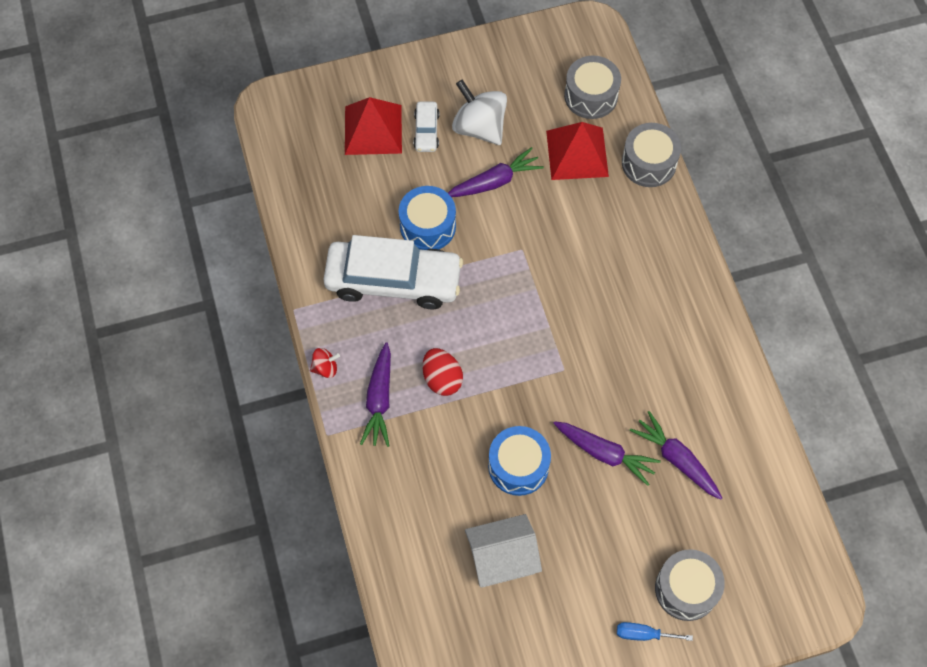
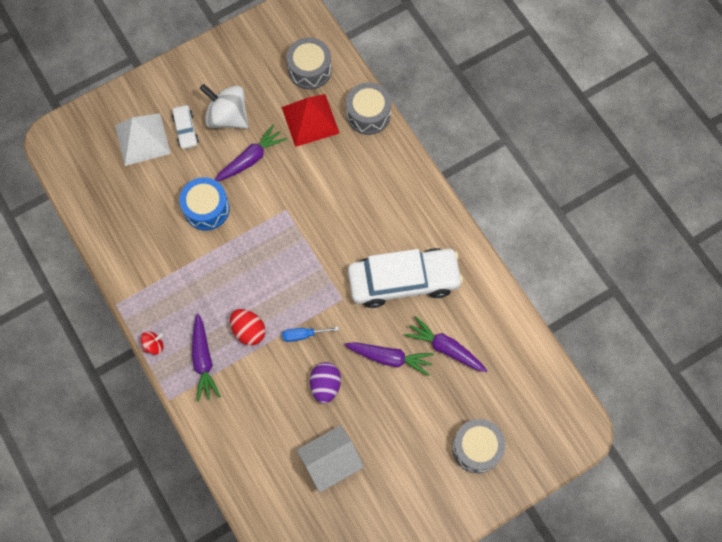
camera: 15 degrees left, 5 degrees up
white car [323,235,463,309] -> white car moved to [348,248,463,308]
red pyramid [345,97,402,155] -> white pyramid [115,113,171,166]
blue drum [488,426,551,496] -> purple egg [310,362,341,404]
blue screwdriver [617,622,693,641] -> blue screwdriver moved to [282,327,339,342]

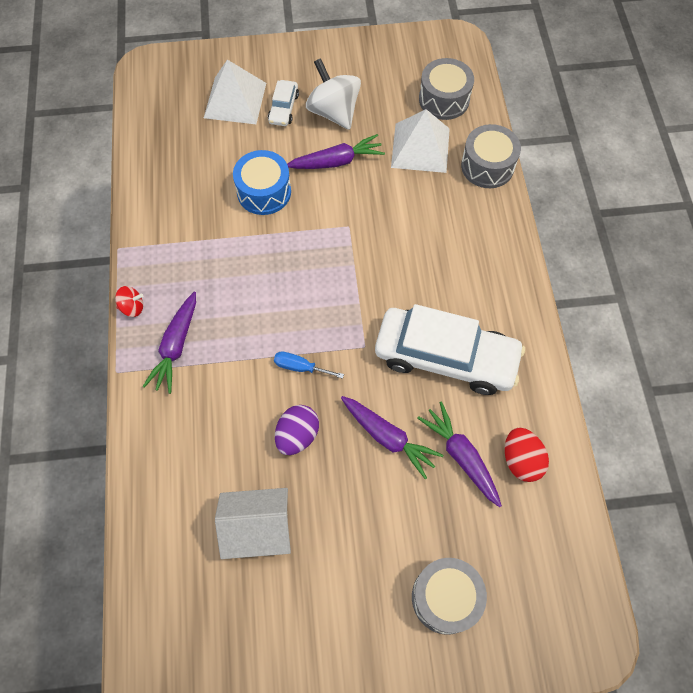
camera: 25 degrees right, 5 degrees down
red egg [230,309,265,346] -> red egg moved to [505,428,549,482]
red pyramid [282,94,340,147] -> white pyramid [391,109,450,173]

